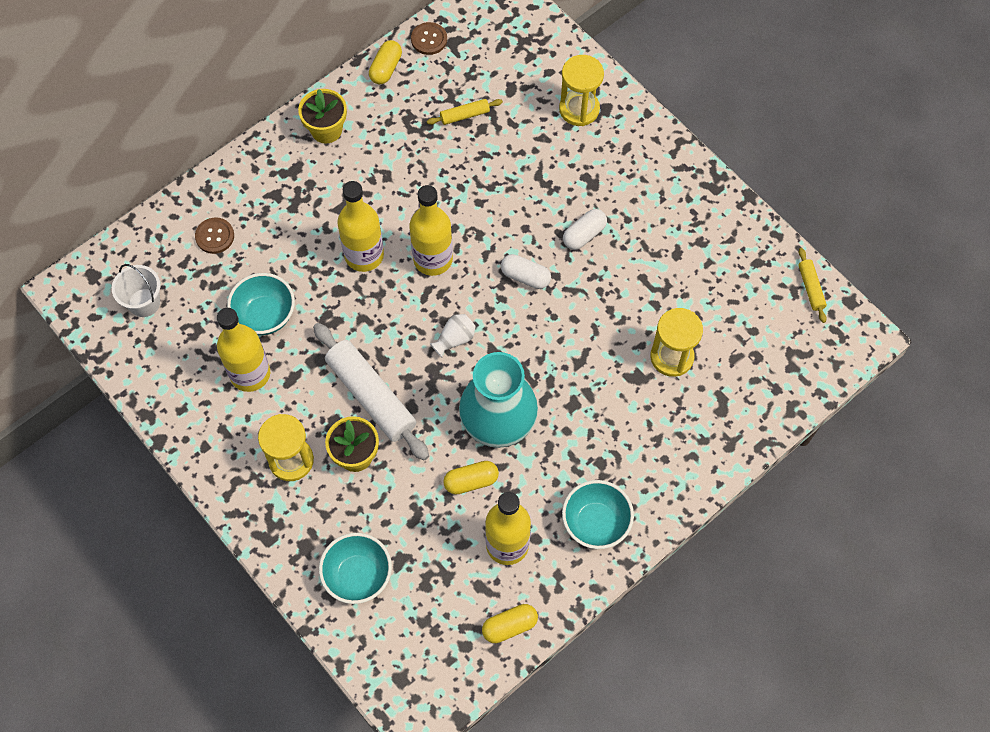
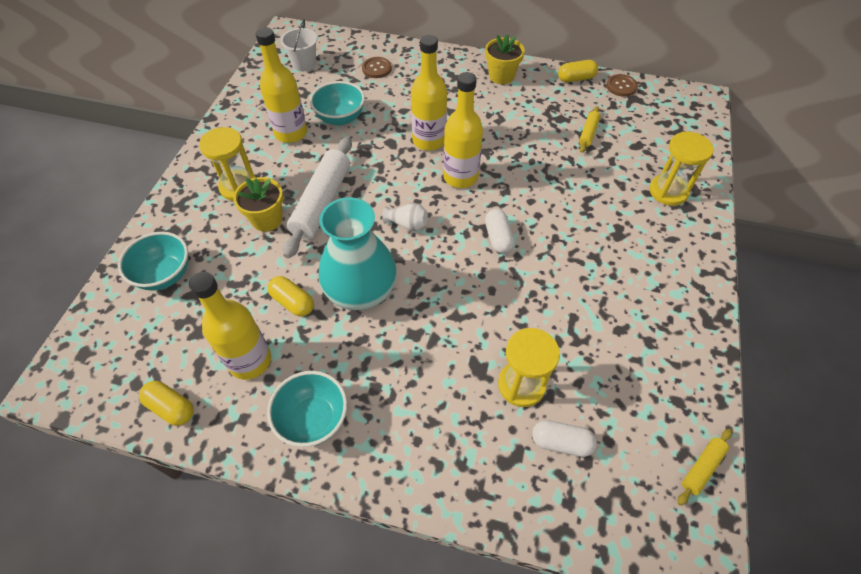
camera: 55 degrees right, 10 degrees down
yellow rolling pin [427,99,503,125] -> yellow rolling pin turned 75 degrees clockwise [579,106,600,153]
white capsule [563,209,607,250] -> white capsule moved to [532,420,597,457]

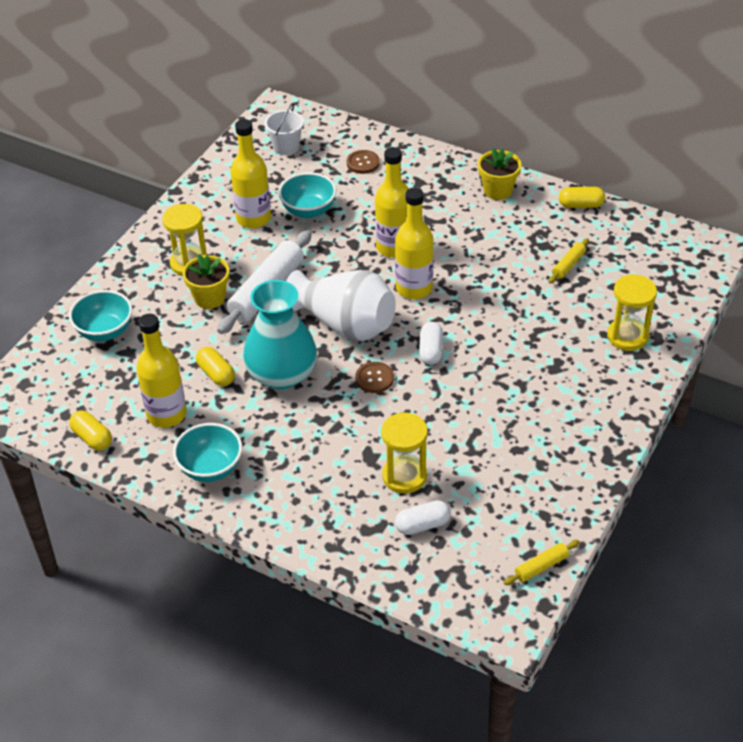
camera: 15 degrees right, 10 degrees down
white vase [382,203,428,231] -> white vase [286,270,396,341], size x2.49
white capsule [532,420,597,457] -> white capsule turned 45 degrees counterclockwise [395,500,451,535]
brown button [606,74,638,97] -> brown button moved to [355,362,394,393]

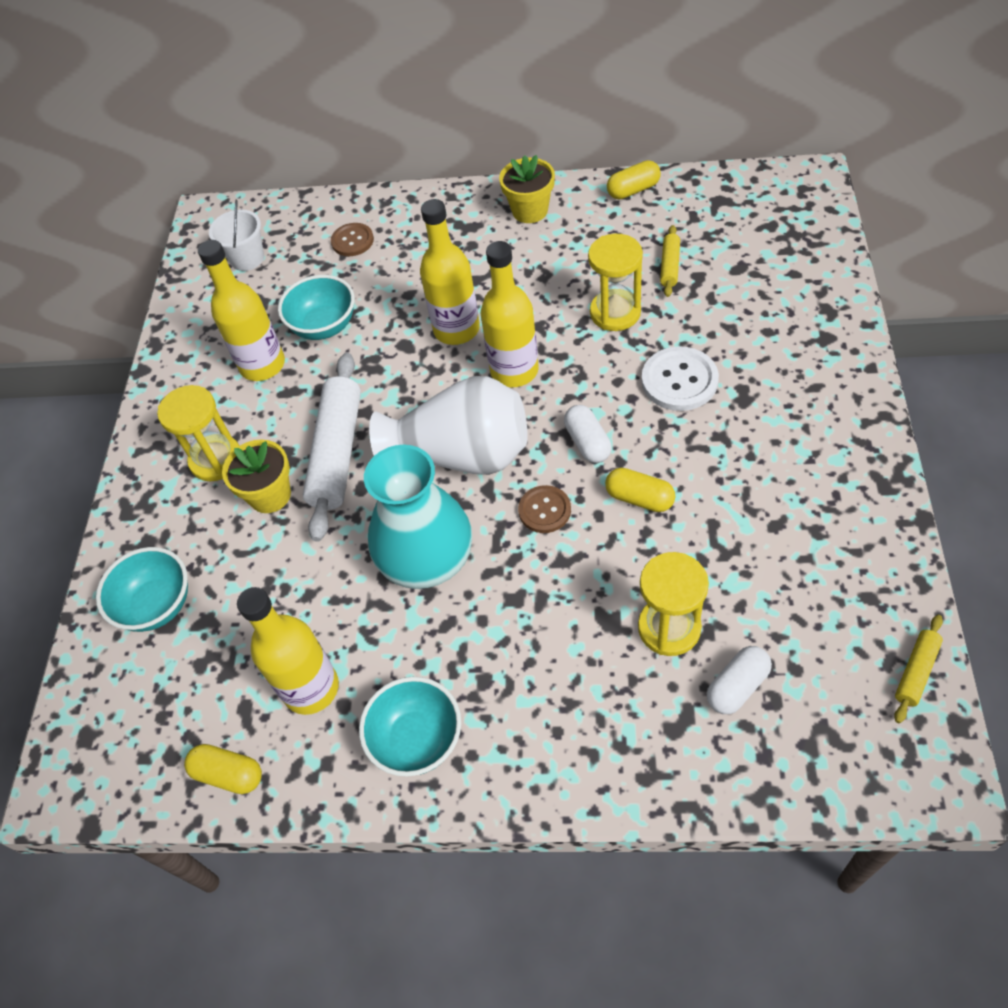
camera: 20 degrees left, 10 degrees up
yellow capsule [196,347,235,386] -> yellow capsule moved to [605,468,675,512]
yellow hourglass [607,274,657,351] -> yellow hourglass moved to [588,234,643,331]
none -> white button [642,346,719,411]

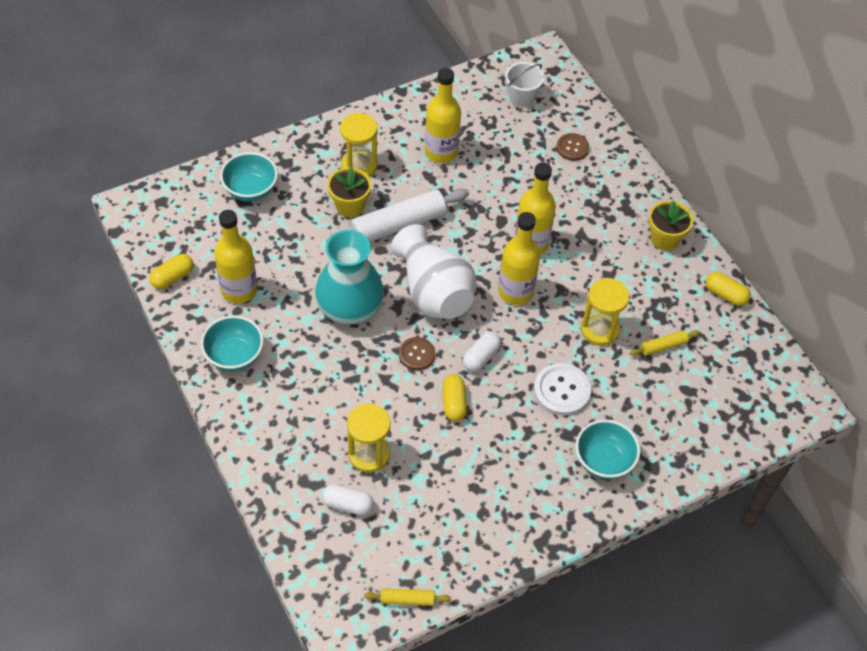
camera: 50 degrees right, 0 degrees up
yellow capsule [184,744,262,794] -> yellow capsule turned 60 degrees clockwise [149,254,193,289]
turquoise bowl [278,275,355,340] -> turquoise bowl moved to [575,420,640,479]

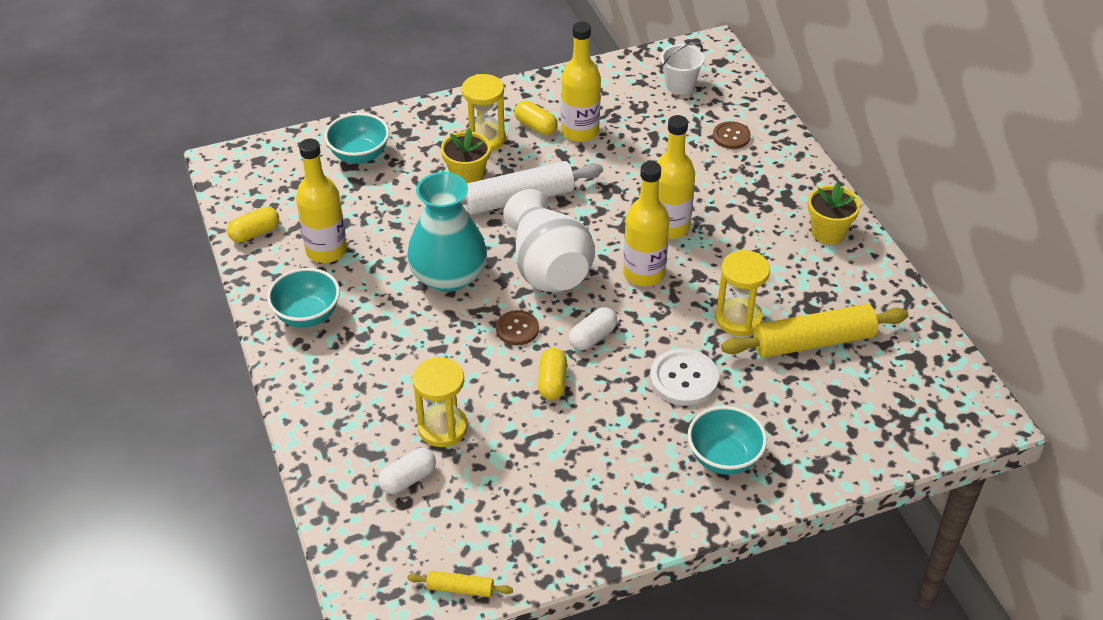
camera: 10 degrees right, 10 degrees down
white capsule [322,484,374,516] -> white capsule turned 60 degrees counterclockwise [378,448,436,494]
yellow rolling pin [630,330,700,356] -> yellow rolling pin [721,304,909,358], size x2.12
yellow capsule [706,272,751,306] -> yellow capsule moved to [514,101,558,135]

